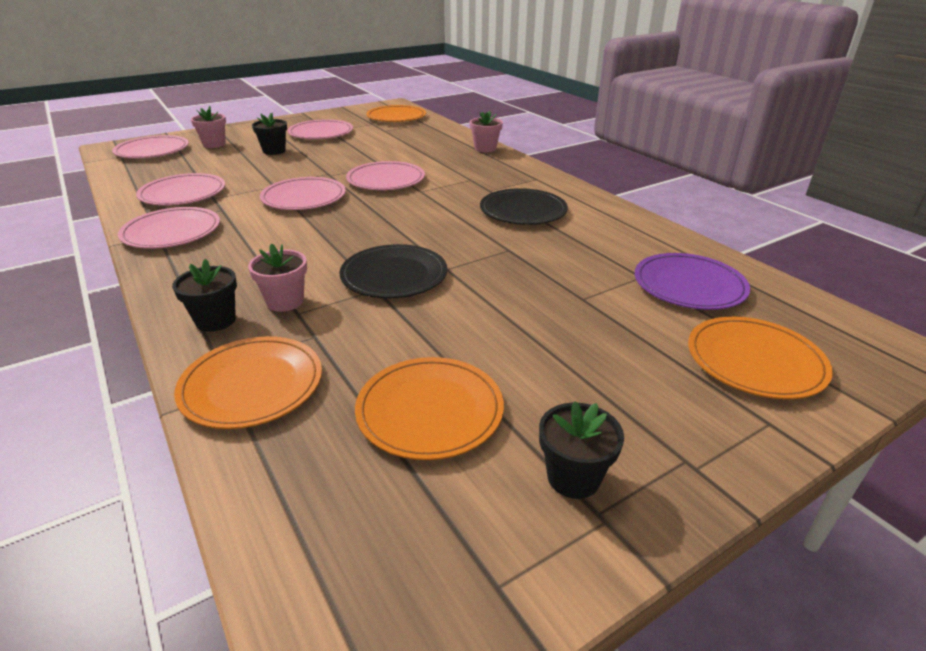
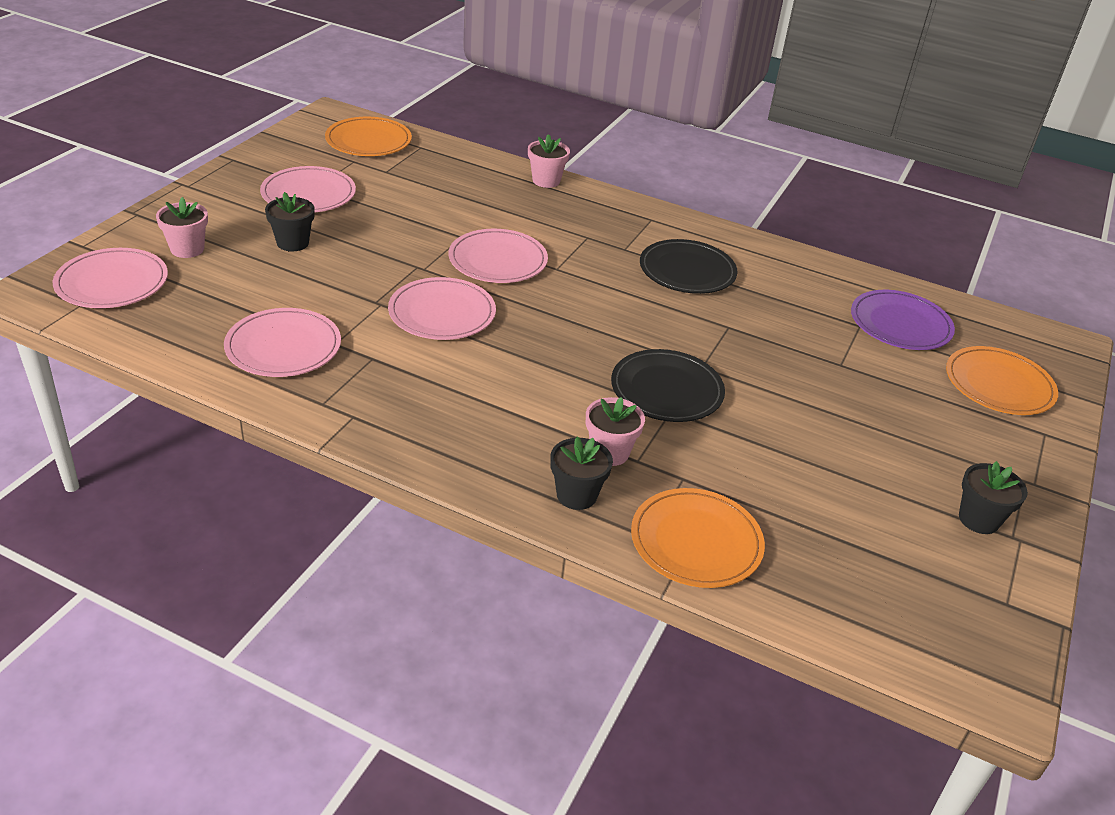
camera: 35 degrees left, 5 degrees up
pink plate [118,207,220,249] -> none
orange plate [355,357,504,460] -> none

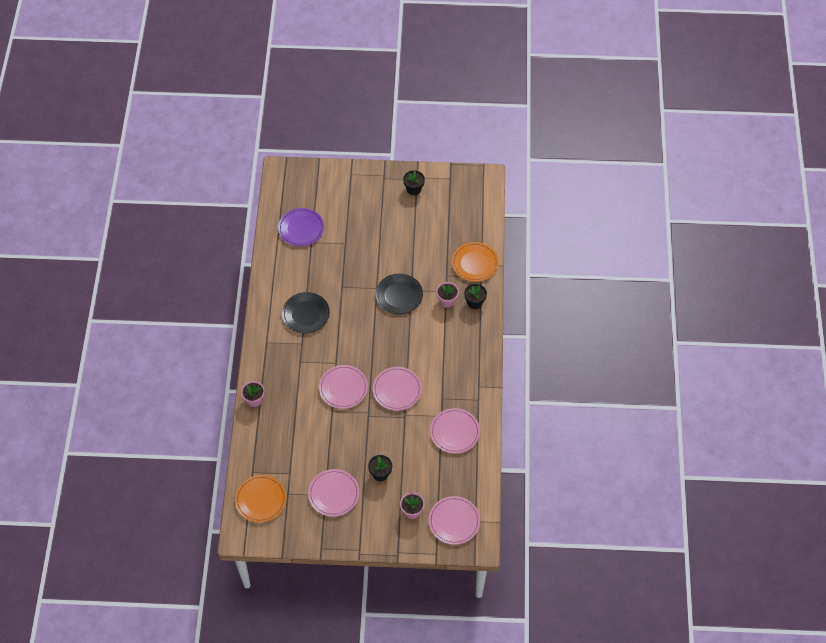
camera: 110 degrees left, 20 degrees up
orange plate [946,346,1058,415] -> none

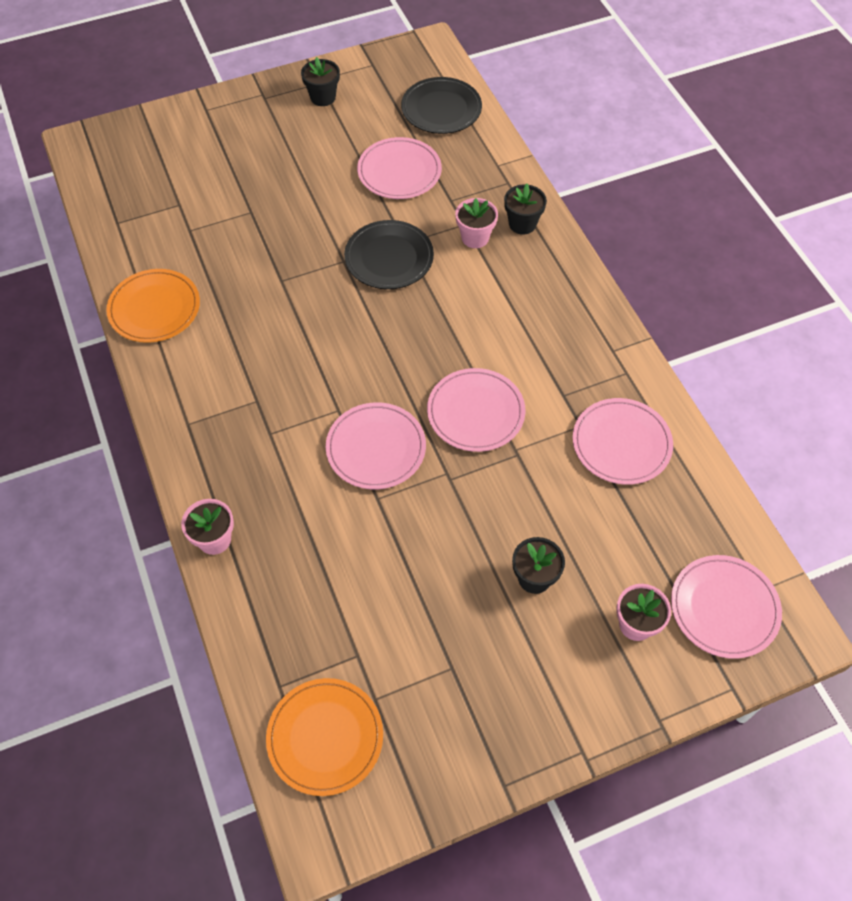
camera: 25 degrees left, 0 degrees up
purple plate [278,208,324,247] -> none
black plate [282,292,330,333] -> black plate moved to [401,77,482,134]
pink plate [308,469,359,517] -> pink plate moved to [357,137,442,199]
orange plate [452,242,499,282] -> orange plate moved to [106,269,200,343]

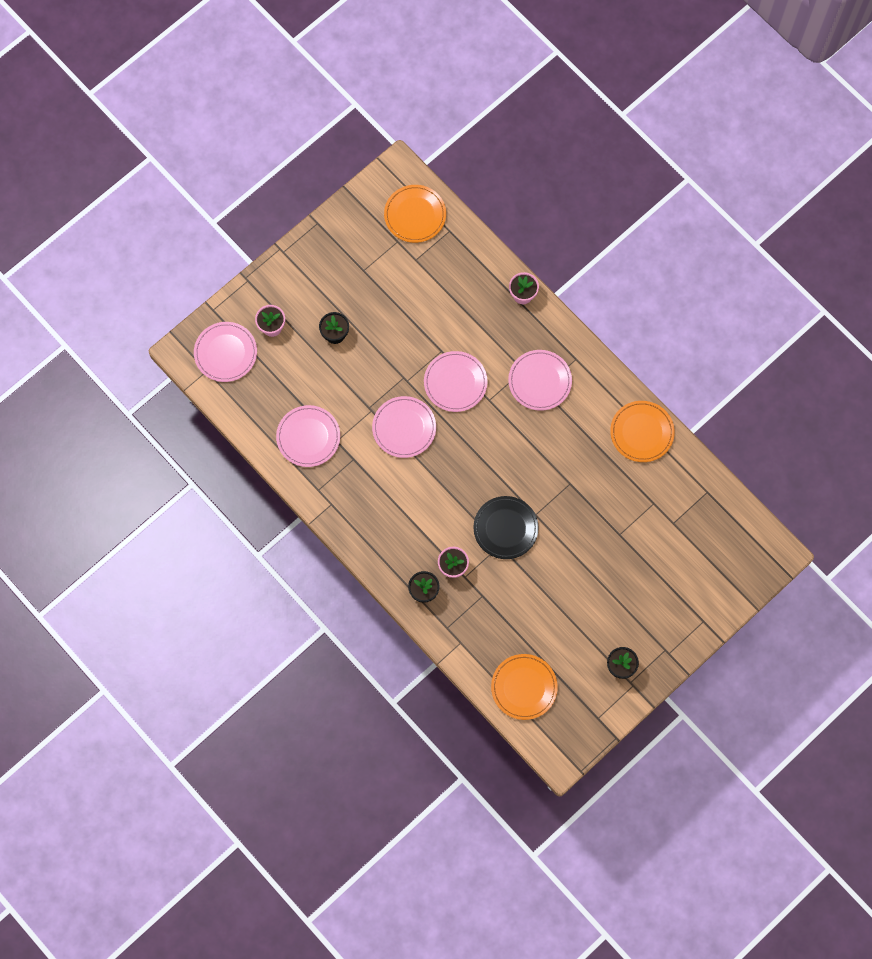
camera: 160 degrees right, 15 degrees up
pink plate [357,137,442,199] -> pink plate moved to [508,350,572,411]
black plate [401,77,482,134] -> orange plate [491,654,558,720]

